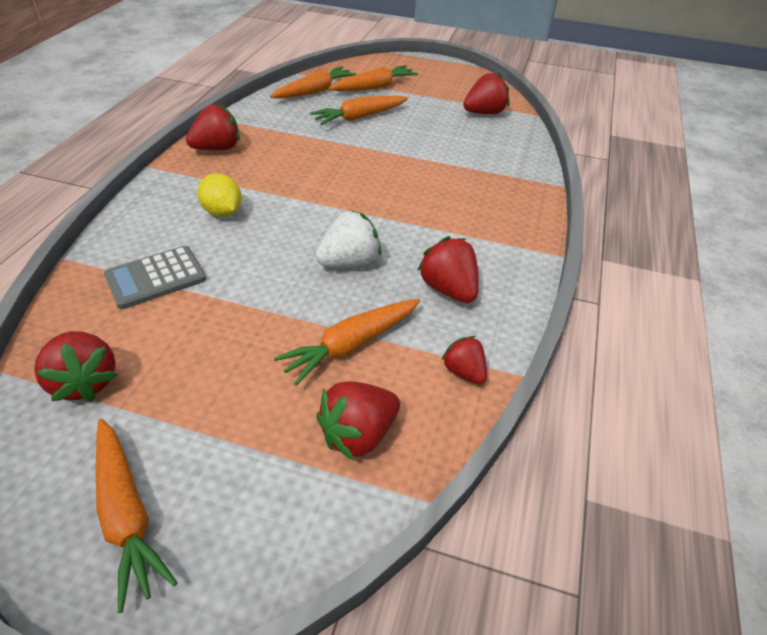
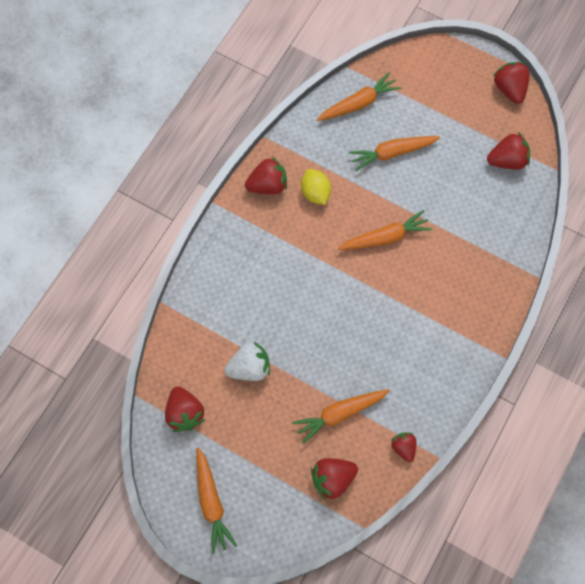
camera: 15 degrees right, 25 degrees up
grey calculator [104,246,206,309] -> none
yellow lemon [197,173,242,217] -> yellow lemon moved to [301,169,331,205]
white strawberry [315,210,381,267] -> white strawberry moved to [225,342,270,381]
orange carrot [328,65,418,91] -> orange carrot moved to [338,210,432,250]
red strawberry [417,236,479,303] -> red strawberry moved to [493,62,530,104]

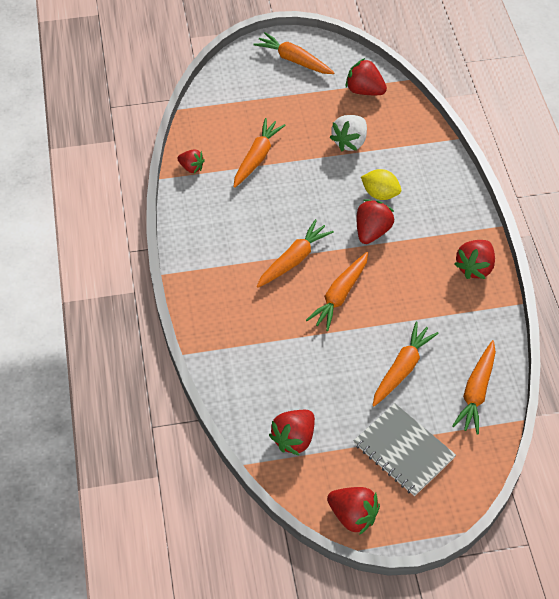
camera: 140 degrees right, 15 degrees down
yellow lemon [301,169,331,205] -> yellow lemon moved to [361,169,401,200]
red strawberry [311,458,358,500] -> red strawberry moved to [357,199,395,244]
none -> orange carrot [256,219,334,288]
none -> grey notebook [354,403,456,496]

